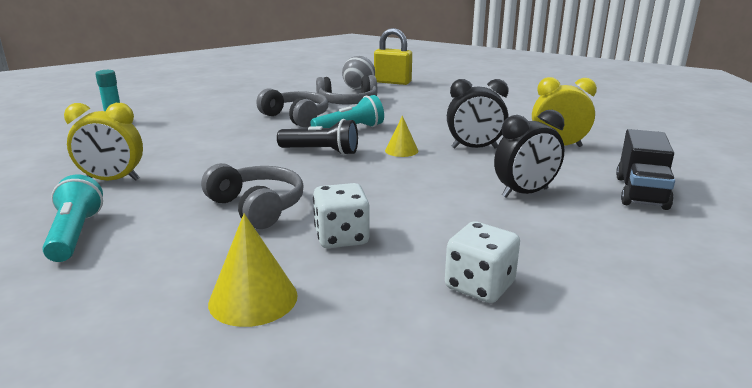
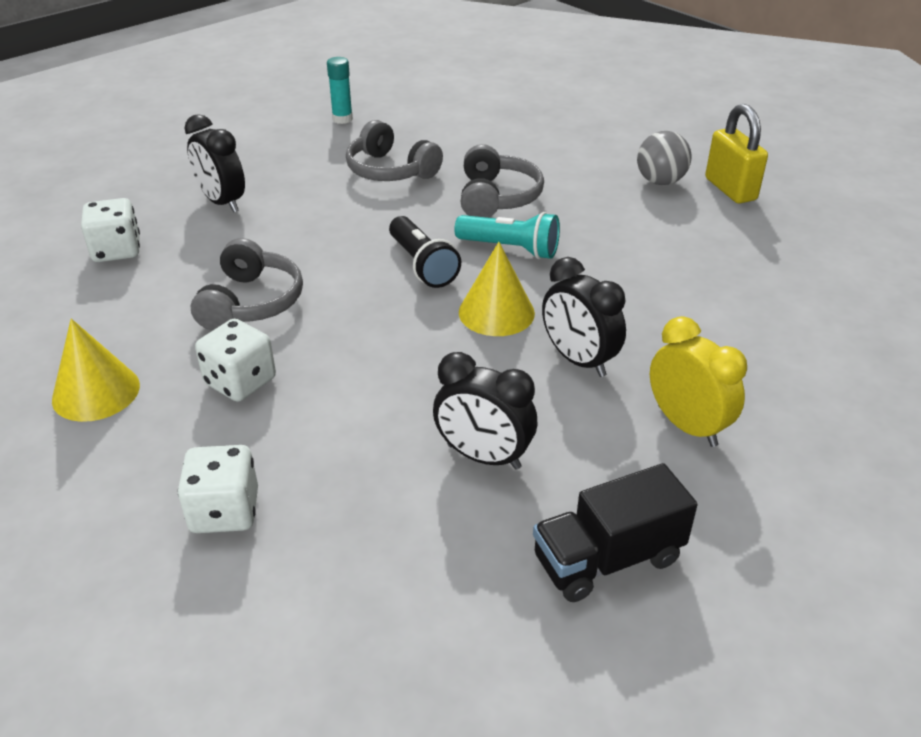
camera: 50 degrees right, 15 degrees up
turquoise flashlight [42,175,103,262] -> white dice [81,198,140,262]
yellow clock [64,103,143,181] -> black clock [184,114,245,212]
grey headphones [316,75,377,105] -> grey headphones moved to [346,120,443,181]
yellow cone [385,116,418,157] -> yellow cone [459,242,535,336], size x1.61

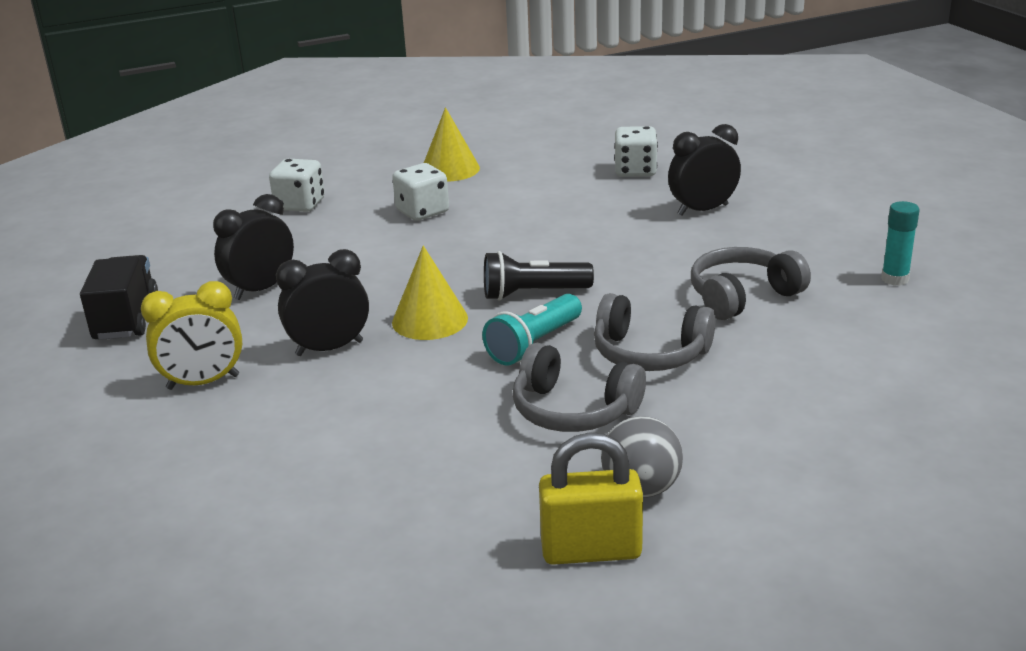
camera: 110 degrees right, 10 degrees down
grey headphones [191,238,303,331] -> grey headphones moved to [512,343,646,432]

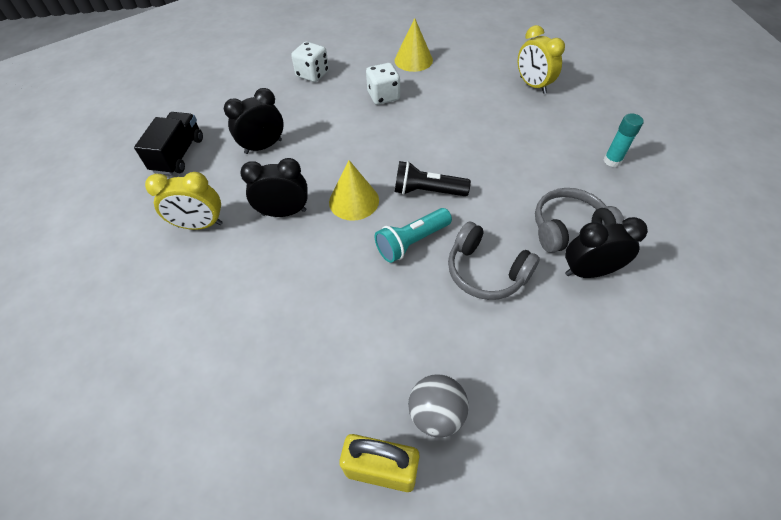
camera: 15 degrees right, 25 degrees up
grey headphones [512,343,646,432] -> none
white dice [614,126,658,177] -> yellow clock [518,25,565,94]
black clock [668,124,741,216] -> black clock moved to [565,217,648,278]
turquoise glue stick [881,201,920,286] -> turquoise glue stick moved to [604,113,643,167]

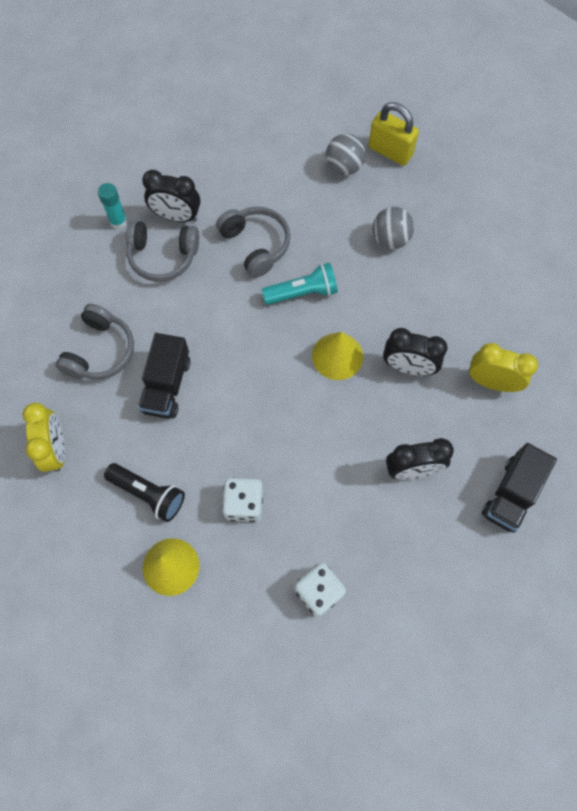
camera: 160 degrees left, 15 degrees up
black flashlight [395,161,471,196] -> black flashlight moved to [104,463,185,522]
turquoise glue stick [604,113,643,167] -> turquoise glue stick moved to [98,183,127,229]
none -> grey headphones [56,303,134,380]
none -> black truck [138,333,190,419]
none -> grey ball [372,207,414,249]

